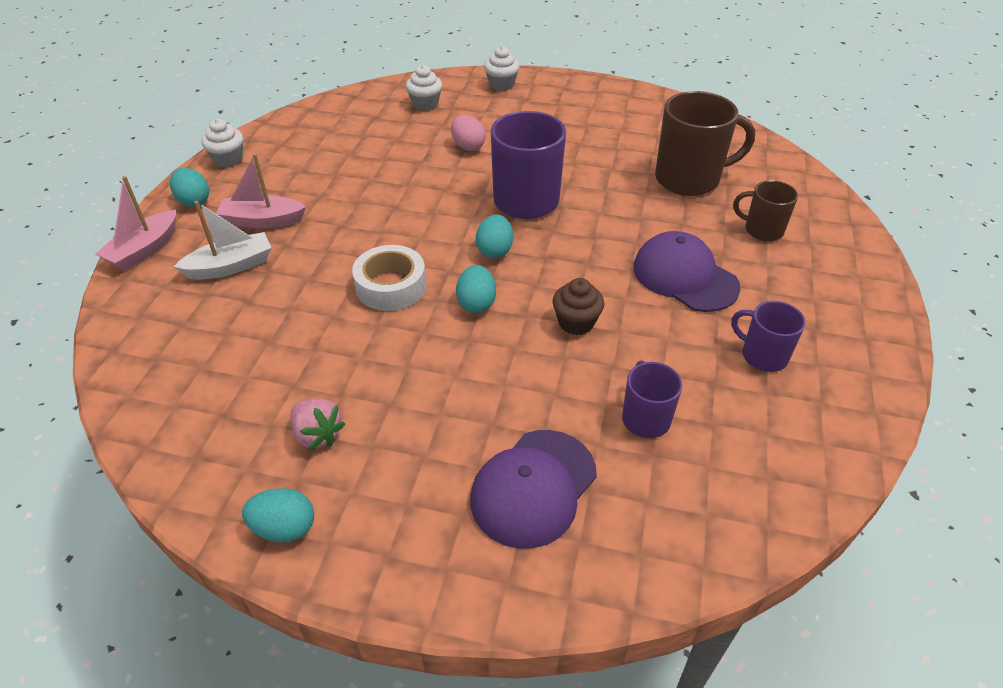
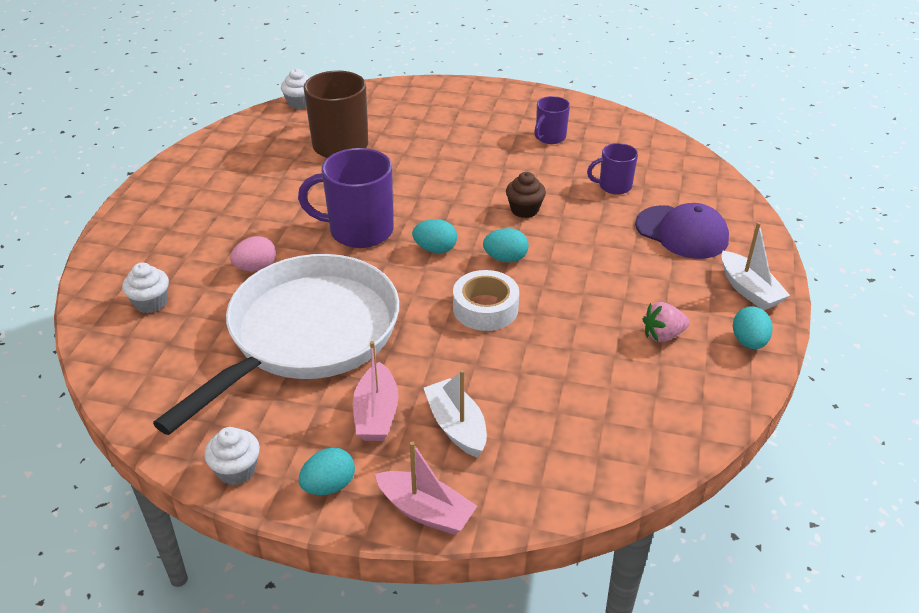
camera: 90 degrees left, 5 degrees down
pink strawberry [290,399,345,451] -> pink strawberry turned 150 degrees counterclockwise [643,302,690,342]
white cupcake [484,46,519,91] -> white cupcake moved to [281,68,309,109]
purple cap [633,231,741,312] -> none
brown mug [733,180,798,241] -> none
none -> white pan [153,254,399,435]
none -> white boat [722,222,790,310]

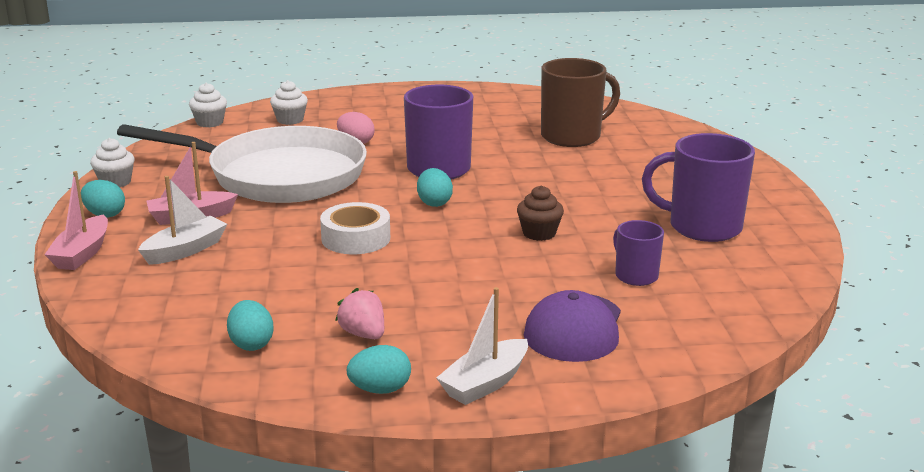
camera: 70 degrees right, 15 degrees down
white cupcake [281,68,309,109] -> white cupcake moved to [189,83,227,127]
turquoise egg [483,228,529,262] -> turquoise egg moved to [227,300,273,351]
purple mug [534,96,570,144] -> purple mug [642,133,755,242], size x1.81

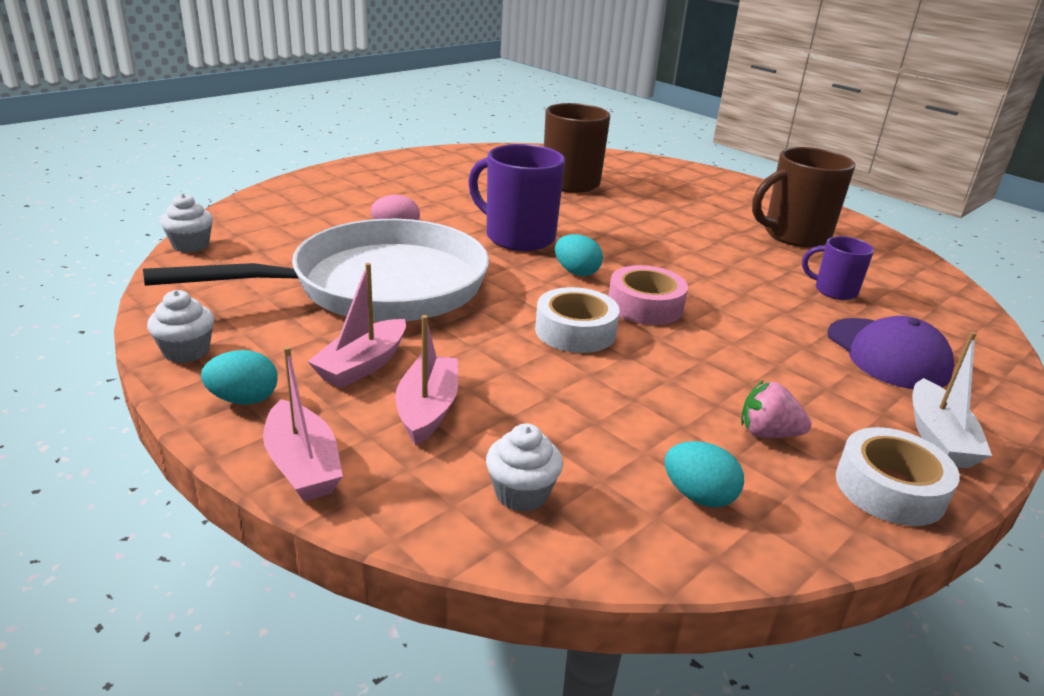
camera: 40 degrees left, 5 degrees up
white boat [138,176,227,265] -> pink boat [395,315,458,445]
white cupcake [270,80,308,125] -> white cupcake moved to [486,423,563,512]
turquoise egg [347,345,411,394] -> white tape [836,427,960,526]
brown cupcake [517,185,564,241] -> none
purple mug [642,133,755,242] -> brown mug [752,147,856,248]
none -> pink tape [609,265,688,325]

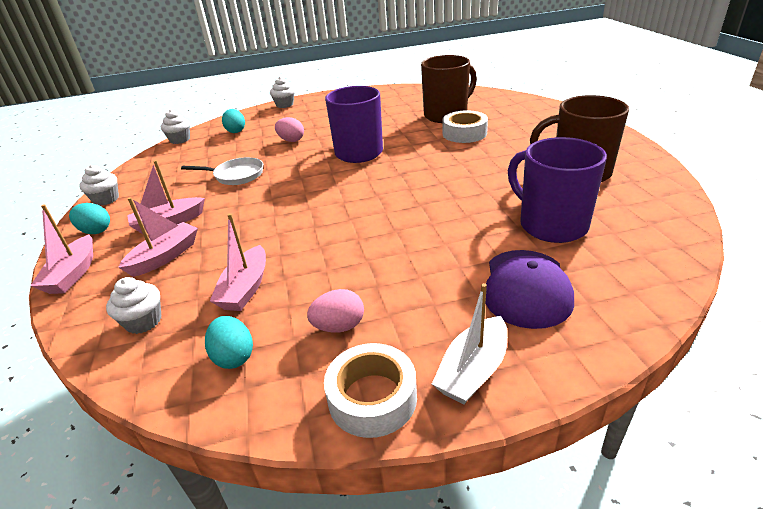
camera: 35 degrees right, 5 degrees up
white pan [143,219,489,322] -> white pan [181,157,263,185], size x0.41
white tape [535,287,620,353] -> white tape moved to [443,110,488,143]
turquoise egg [555,234,603,276] -> turquoise egg moved to [222,109,245,133]
pink tape [609,265,688,325] -> none
pink strawberry [741,380,811,438] -> pink egg [307,289,364,333]
purple mug [802,236,874,300] -> purple mug [508,137,607,243], size x1.81
none -> pink boat [210,213,266,311]
none -> white cupcake [270,77,295,108]

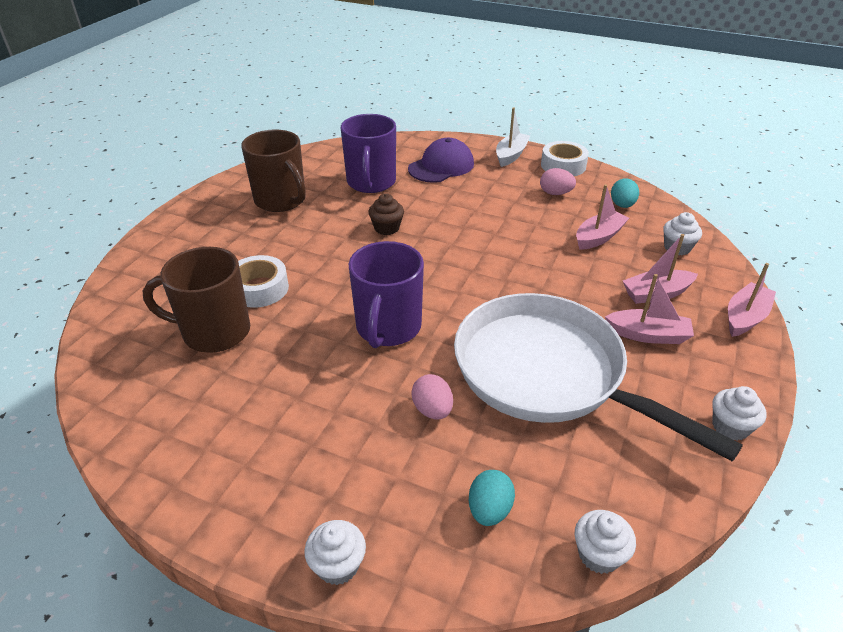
camera: 145 degrees left, 5 degrees up
turquoise egg [69,203,110,234] -> none
white pan [181,157,263,185] -> white pan [454,293,743,461], size x2.44
white boat [432,283,507,404] -> white boat turned 45 degrees counterclockwise [496,108,530,167]
none -> brown cupcake [368,194,404,235]

